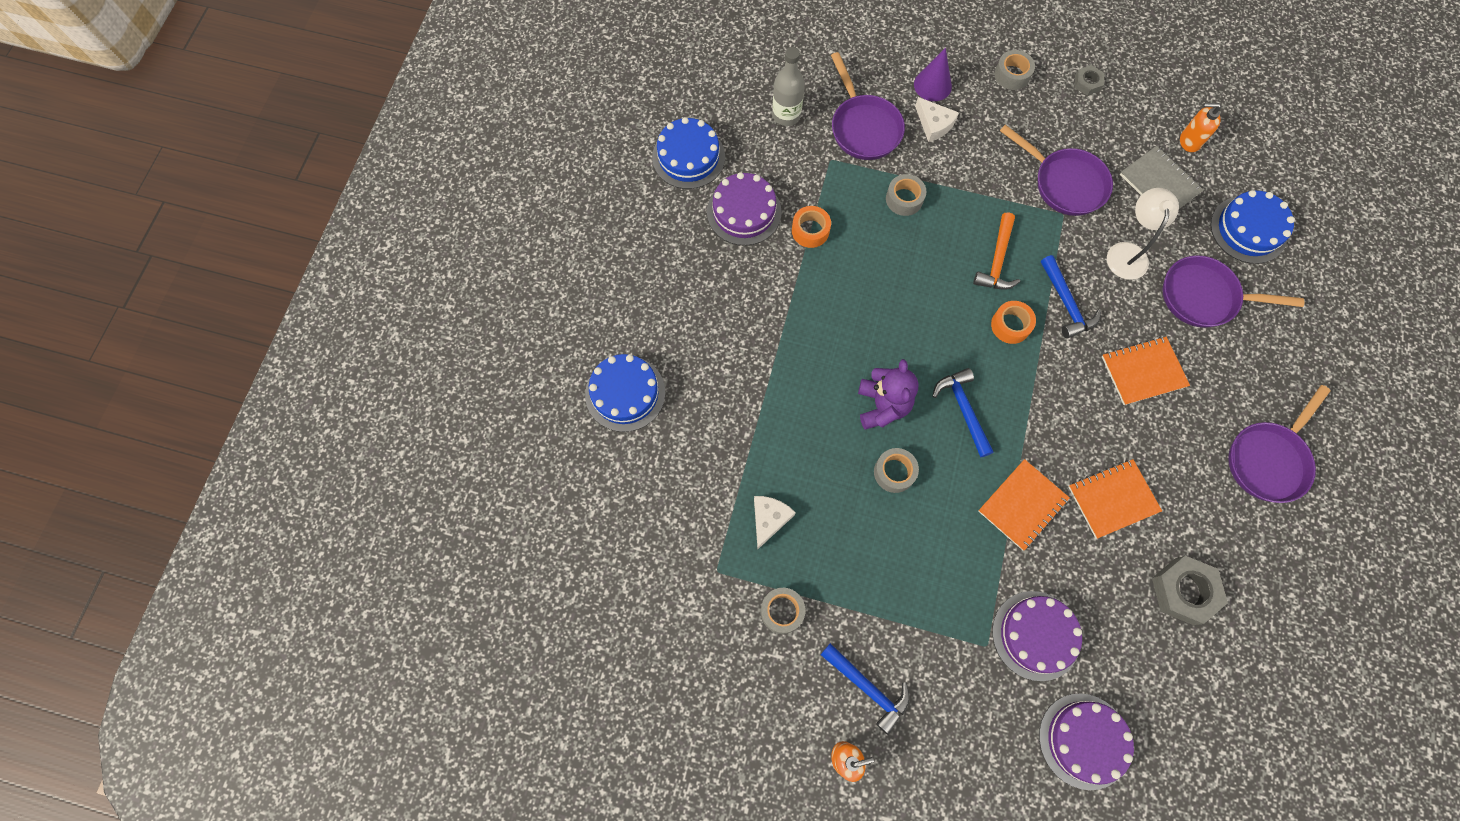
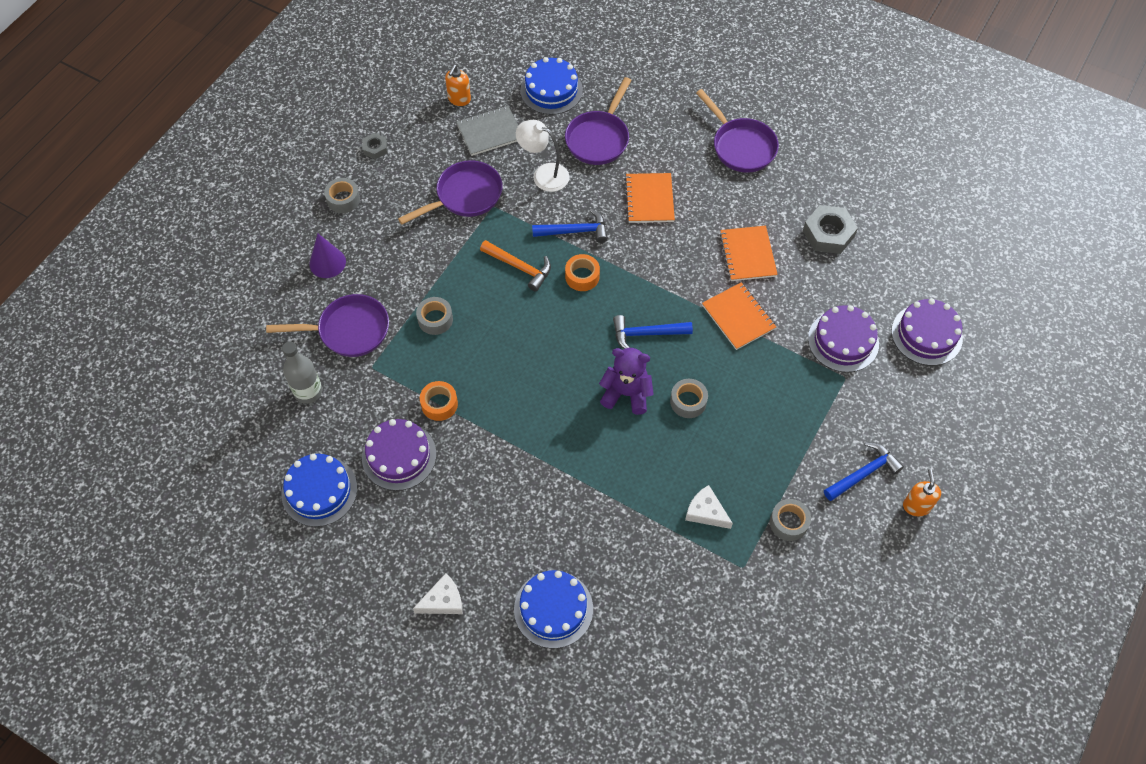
camera: 75 degrees left, 10 degrees down
white cheese [915,97,959,142] -> white cheese moved to [413,573,463,614]

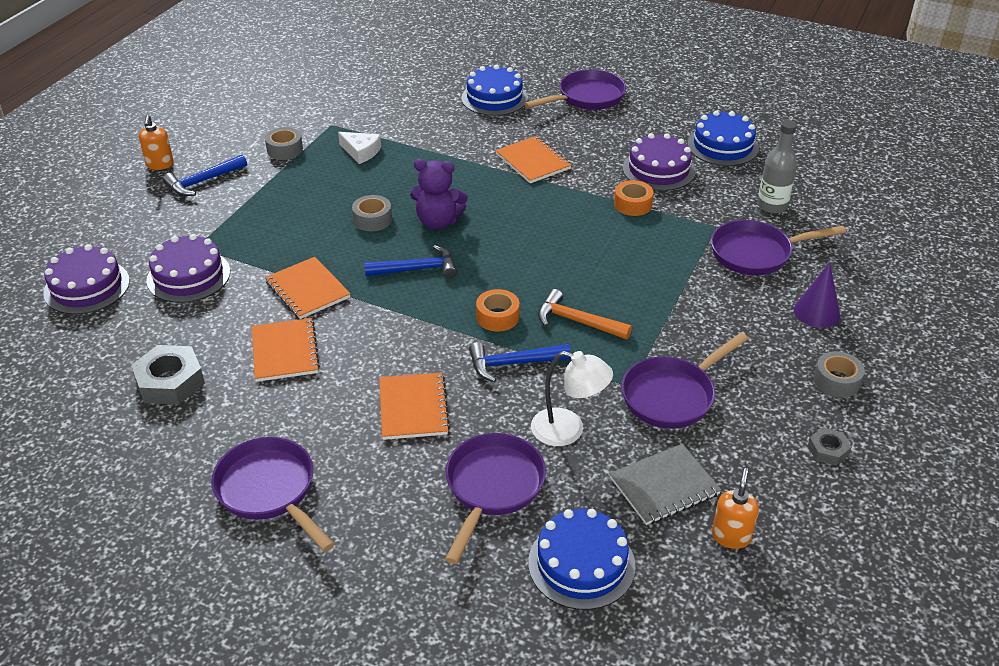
camera: 175 degrees right, 20 degrees down
white cheese [413,573,463,614] -> purple pan [524,70,626,110]
grey tape [416,297,453,335] -> none
none -> orange notebook [495,136,571,183]

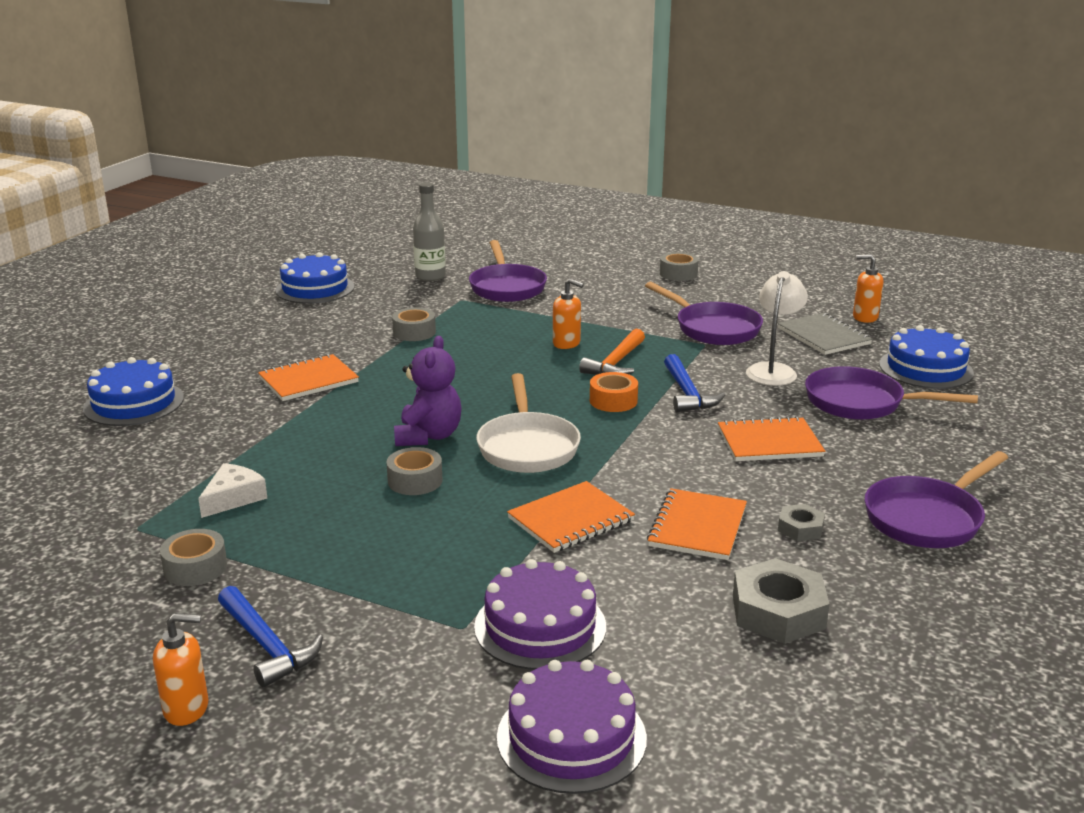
camera: 90 degrees left, 15 degrees down
orange notebook [252,318,320,382] -> orange notebook turned 60 degrees counterclockwise [647,488,747,560]
blue hammer [364,245,457,279] -> white pan [476,373,581,473]
purple pan [524,70,626,110] -> none
orange tape [614,180,654,216] -> grey tape [392,307,436,341]
purple cake [623,133,696,191] -> none
purple cone [794,262,840,328] -> none
grey nut [808,428,851,466] -> grey nut moved to [778,504,825,541]
none -> orange soap dispenser [553,279,584,349]

